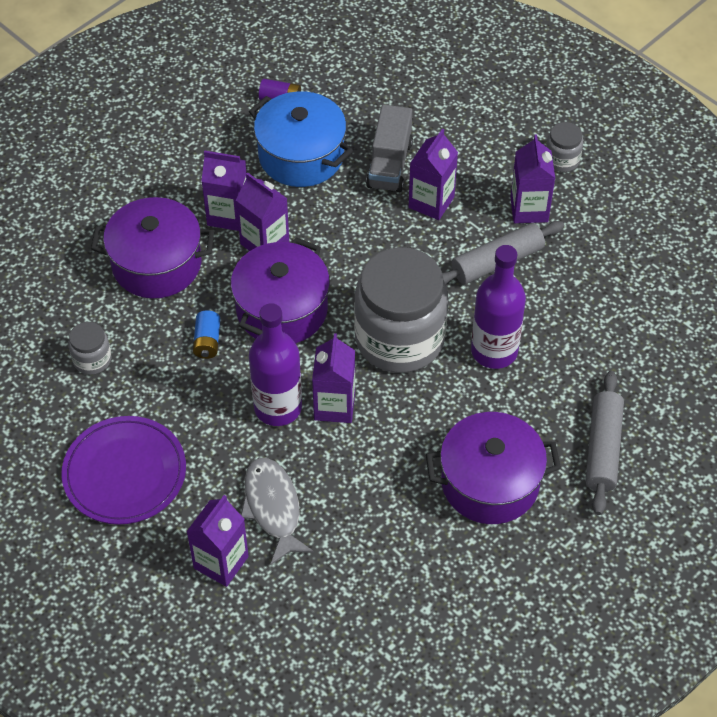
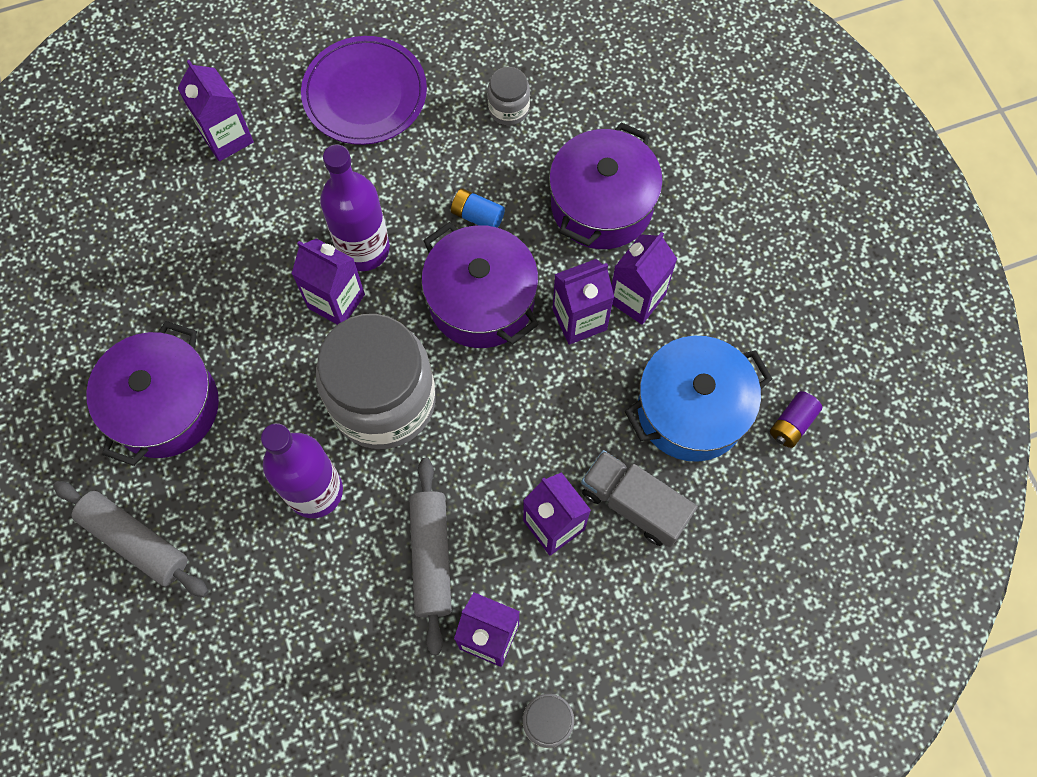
camera: 115 degrees right, 15 degrees up
grey fish [241,458,314,565] -> none

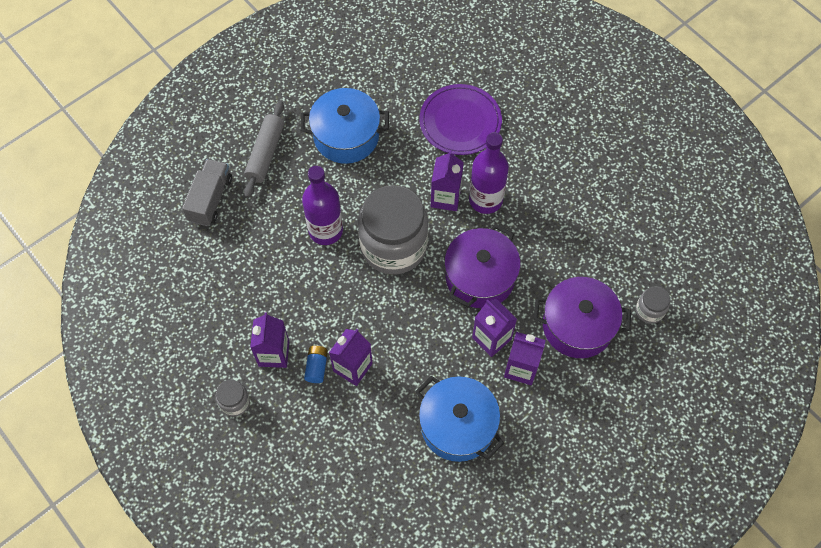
camera: 70 degrees right, 5 degrees down
purple pot [86,321,219,466] -> blue pot [300,88,389,164]
purple carton [178,60,254,161] -> none
purple plate [301,36,427,145] -> purple plate moved to [420,84,502,155]
grey rolling pin [409,458,452,655] -> none
blue battery [451,188,505,228] -> blue battery moved to [304,345,328,383]
grey jar [487,67,530,125] -> grey jar moved to [636,286,670,324]
grey truck [581,450,698,548] -> grey truck moved to [182,159,232,226]
purple battery [770,391,822,448] -> none

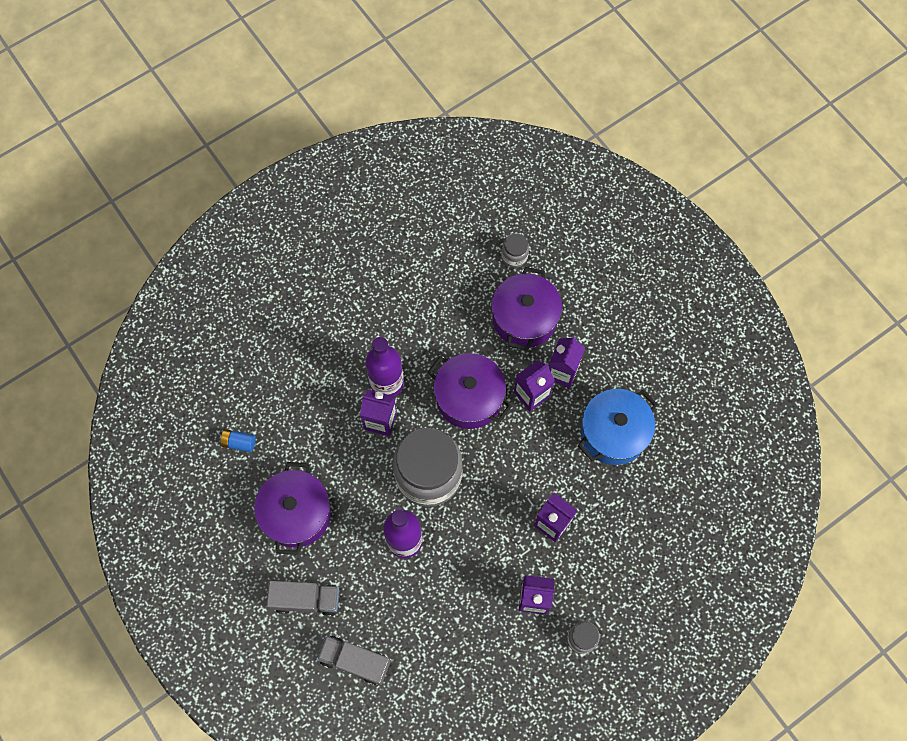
camera: 85 degrees left, 5 degrees up
grey rolling pin [244,101,284,198] -> grey truck [266,581,339,616]
blue pot [300,88,389,164] -> purple pot [254,462,331,555]
blue battery [304,345,328,383] -> blue battery moved to [220,429,256,452]
purple plate [420,84,502,155] -> none

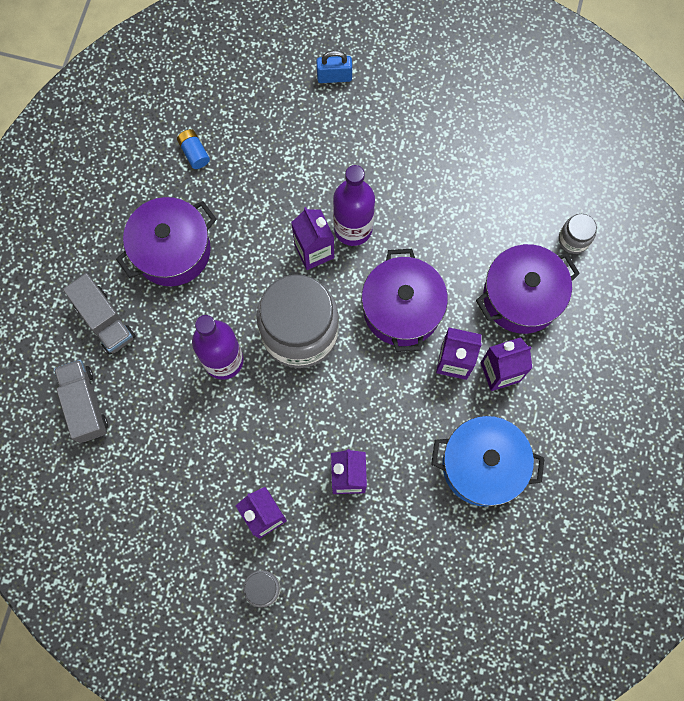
camera: 50 degrees right, 5 degrees up
none -> blue padlock [316,50,352,83]

